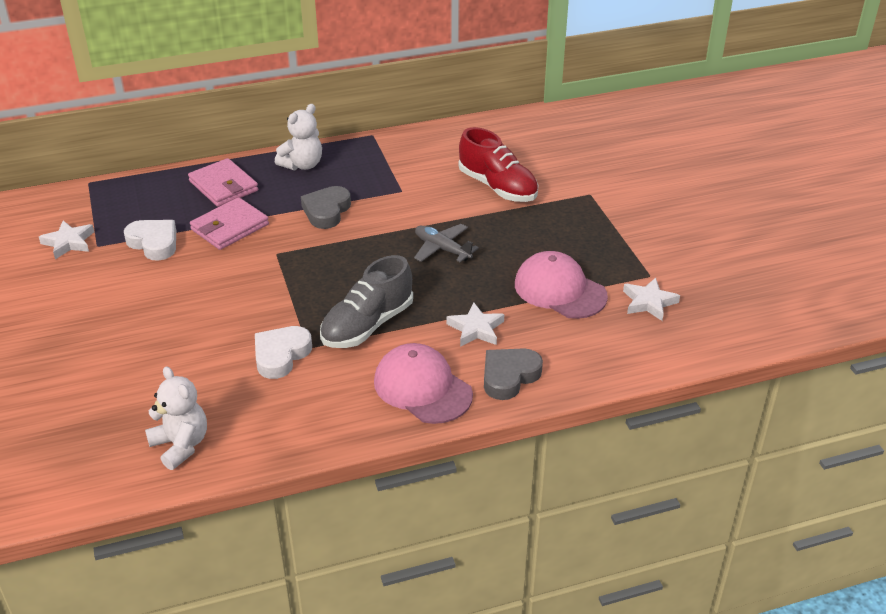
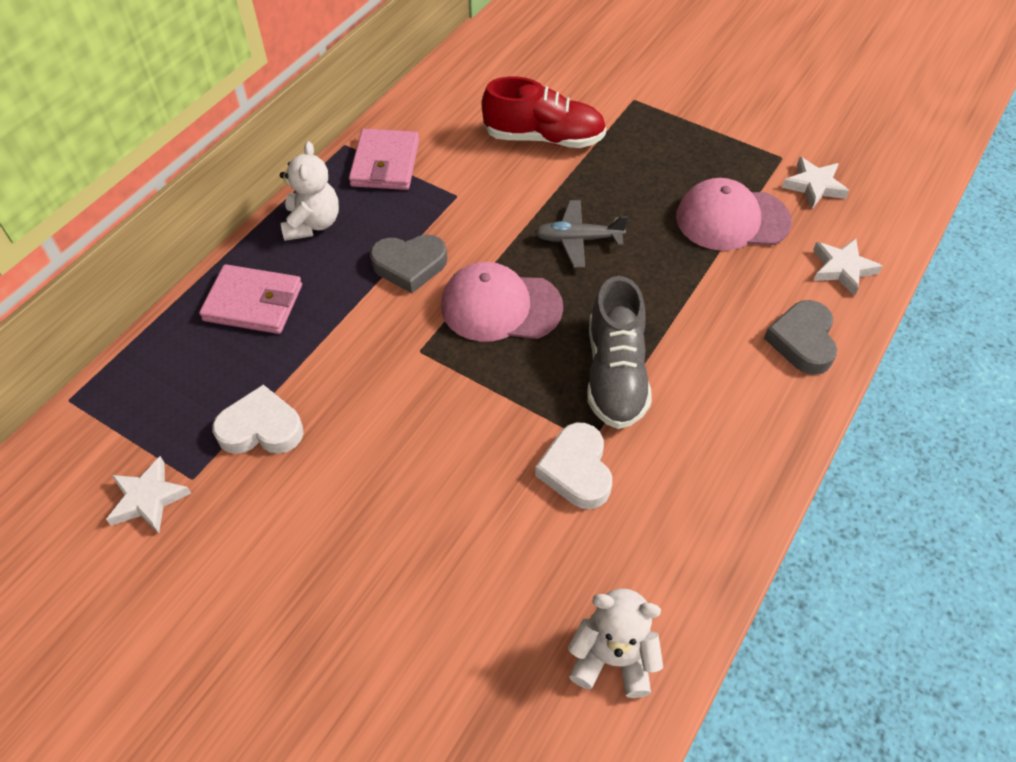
camera: 40 degrees left, 15 degrees up
pink wallet [190,197,269,250] -> pink wallet moved to [349,129,419,190]
grey heart [301,186,351,229] -> grey heart turned 75 degrees counterclockwise [370,235,447,293]
pink cap [374,343,473,424] -> pink cap moved to [441,262,563,342]
white star [447,302,504,347] -> white star moved to [813,238,883,296]

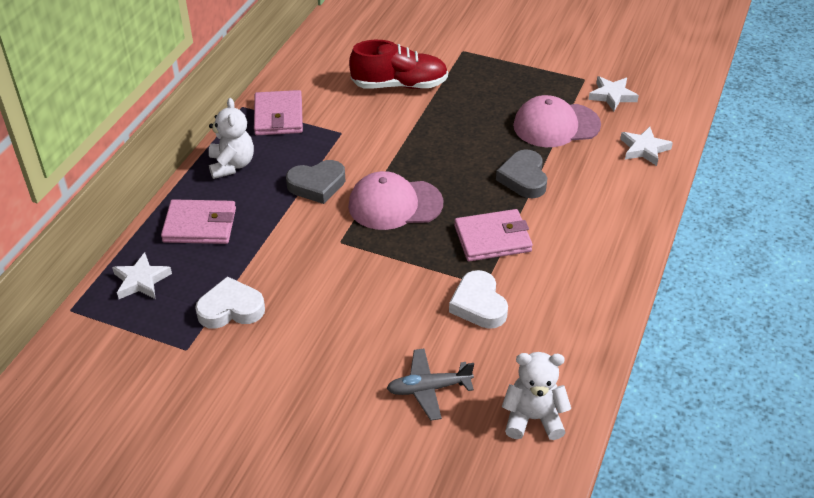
camera: 10 degrees left, 10 degrees down
white star [106,456,191,533] -> white star moved to [112,252,172,299]
grey plane [535,200,628,268] -> grey plane moved to [387,349,474,421]
grey shoe [587,276,652,429] -> pink wallet [454,209,533,262]
grey heart [764,300,837,375] -> grey heart moved to [496,149,547,198]

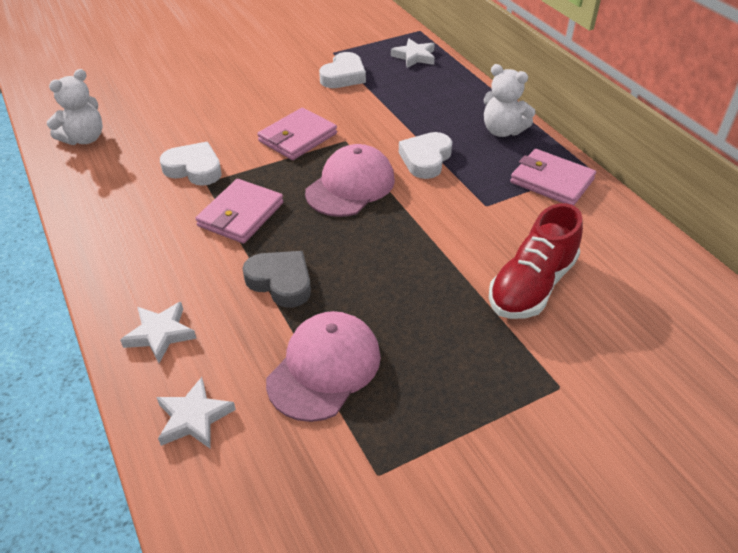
camera: 130 degrees right, 0 degrees up
pink wallet [161,199,236,244] -> pink wallet moved to [257,108,337,160]
grey heart [286,160,345,204] -> white heart [399,132,452,179]
grey plane [387,349,474,421] -> none
white star [588,76,639,111] -> white star moved to [120,302,197,363]

